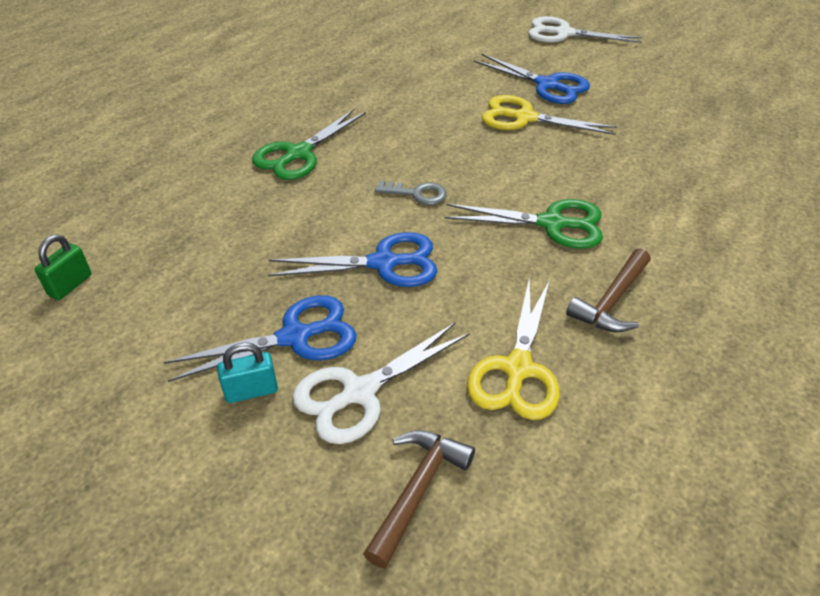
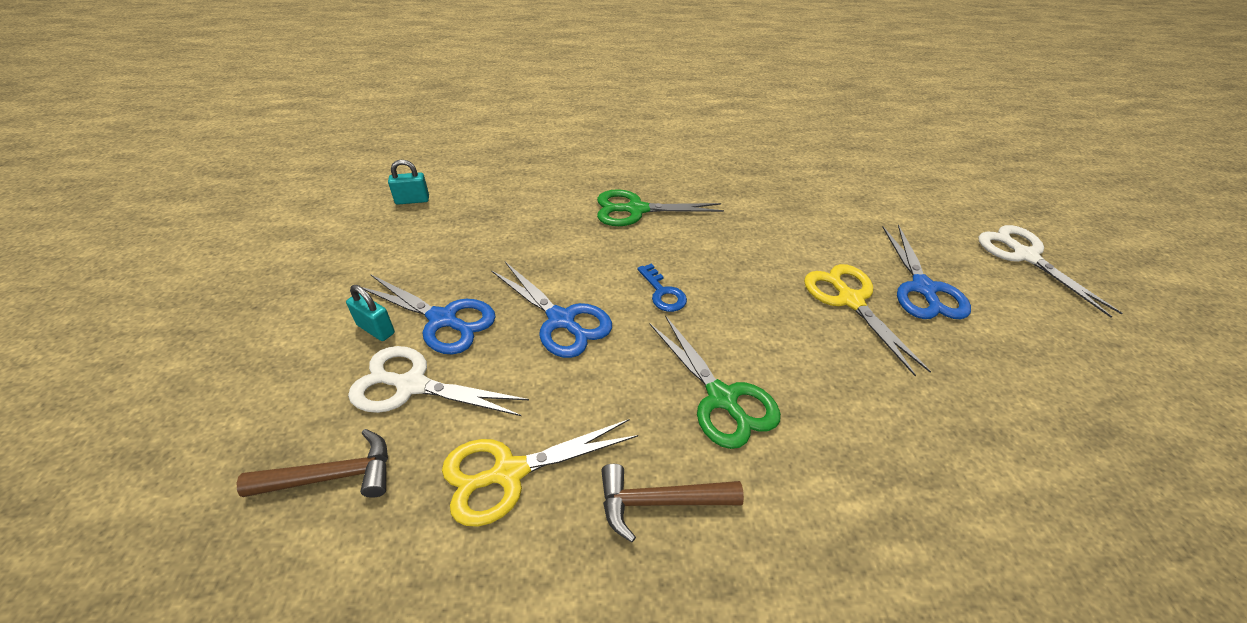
camera: 50 degrees right, 0 degrees up
green padlock [34,234,92,300] -> turquoise padlock [388,160,429,205]
grey key [375,180,447,205] -> blue key [637,263,687,312]

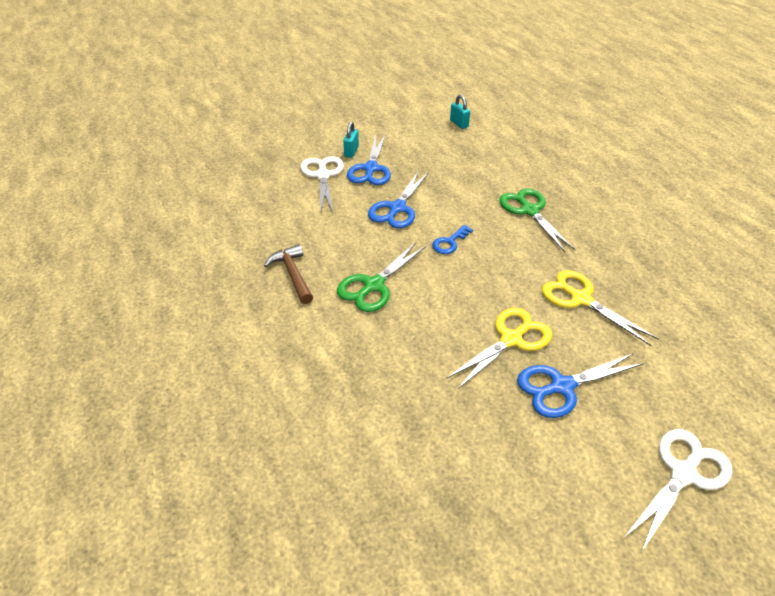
camera: 70 degrees right, 0 degrees up
brown hammer [237,429,388,498] -> none
yellow scissors [442,419,638,527] -> yellow scissors moved to [542,270,659,346]

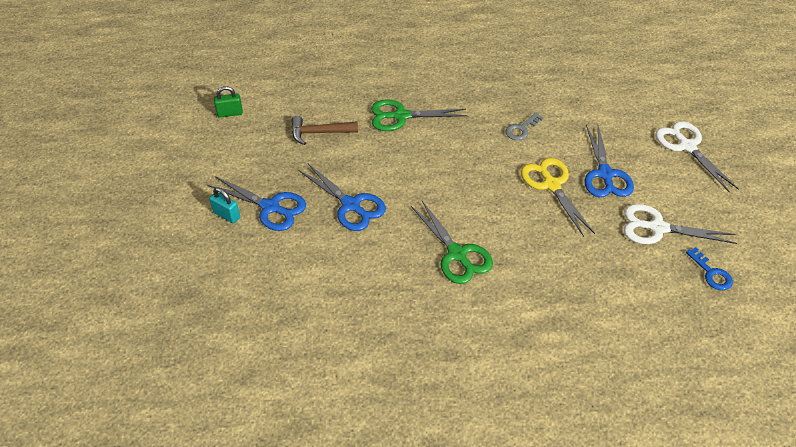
camera: 70 degrees left, 5 degrees up
brown hammer [264,244,313,304] -> brown hammer moved to [292,116,358,145]
white scissors [300,156,344,213] -> white scissors moved to [624,204,737,244]
blue key [432,225,473,254] -> blue key moved to [686,247,733,290]
turquoise padlock [450,95,470,129] -> green padlock [214,86,243,118]
yellow scissors [542,270,659,346] -> grey key [505,112,544,140]

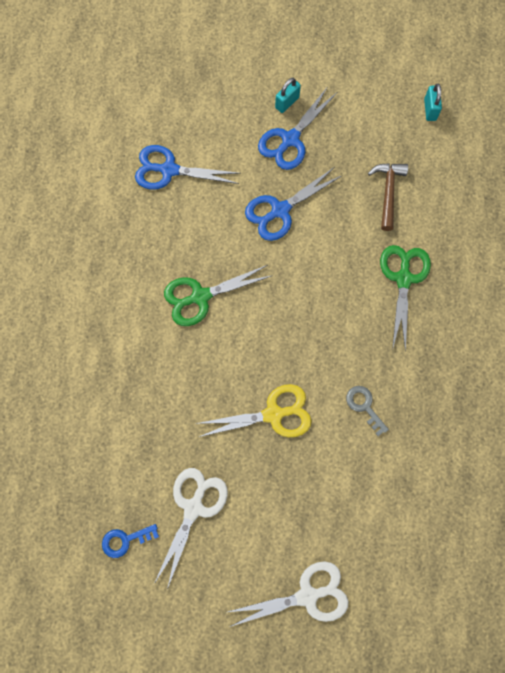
camera: 100 degrees right, 25 degrees up
green padlock [214,86,243,118] -> turquoise padlock [424,84,442,121]
blue scissors [585,125,634,197] -> blue scissors moved to [135,145,241,190]

